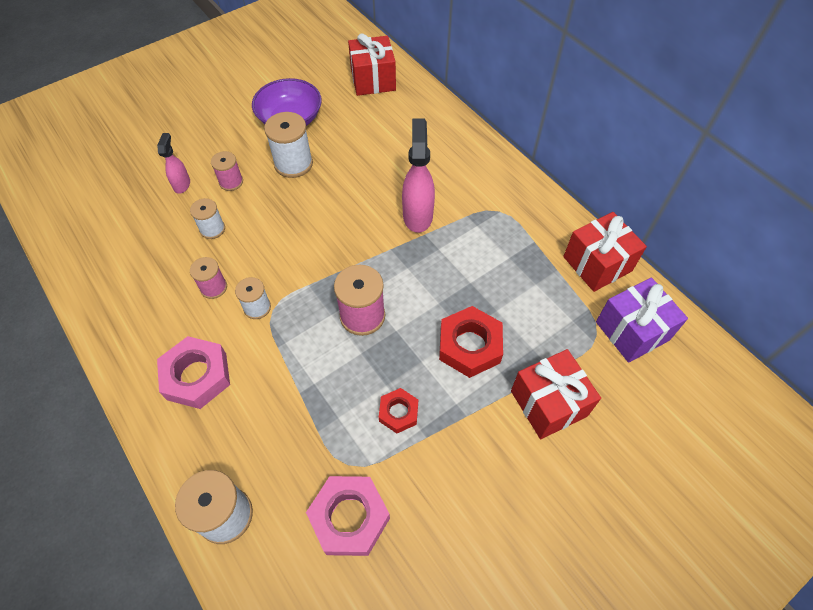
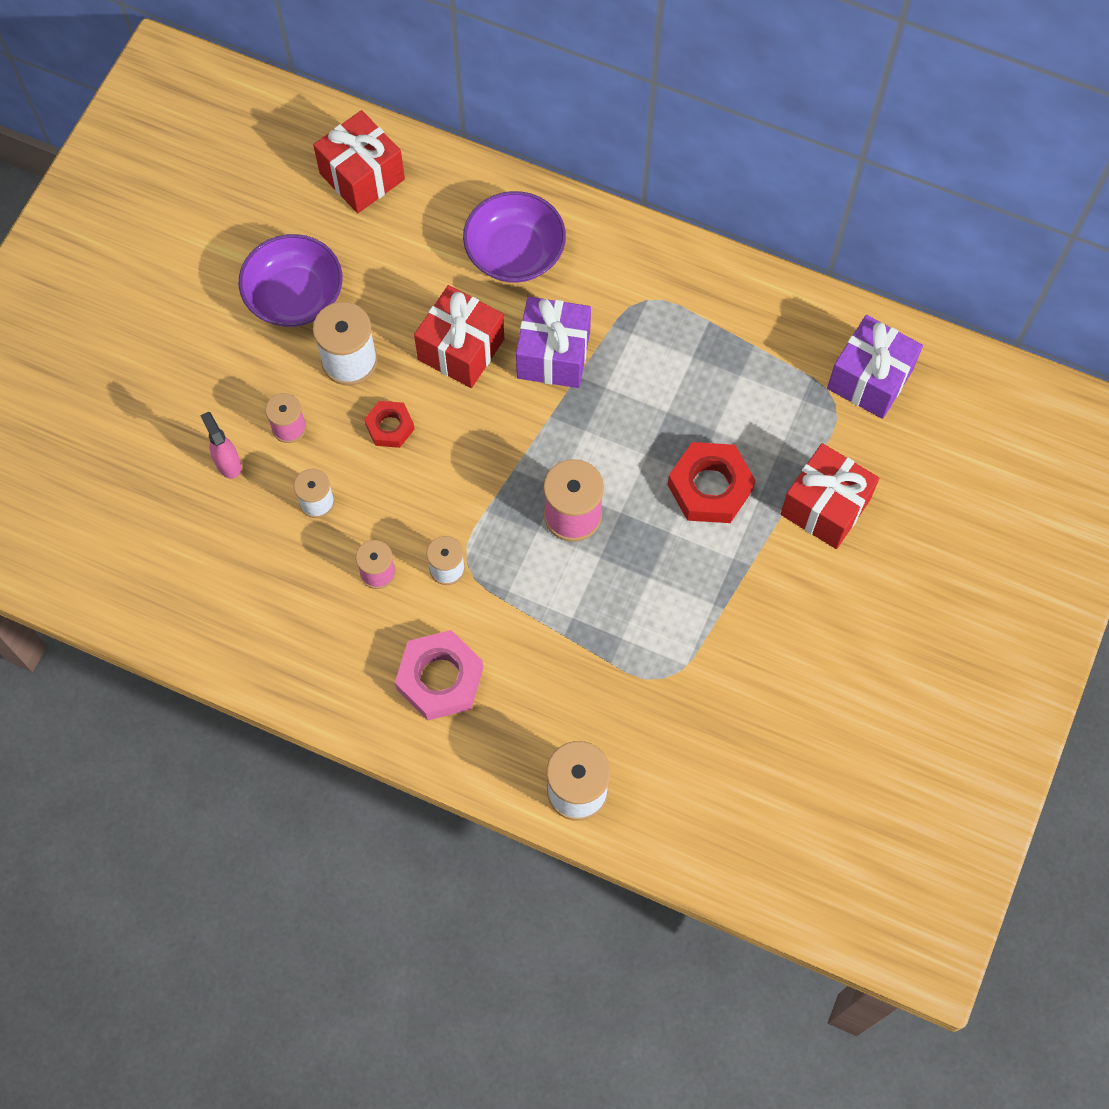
camera: 30 degrees left, 10 degrees up
pink nut [306,476,390,556] -> none
red nut [379,388,418,434] -> red nut moved to [364,401,415,448]
pink spray bottle [402,119,435,233] -> purple gift [516,297,591,388]
red gift [563,212,647,292] -> red gift moved to [414,285,504,388]
none -> purple bowl [463,191,566,283]

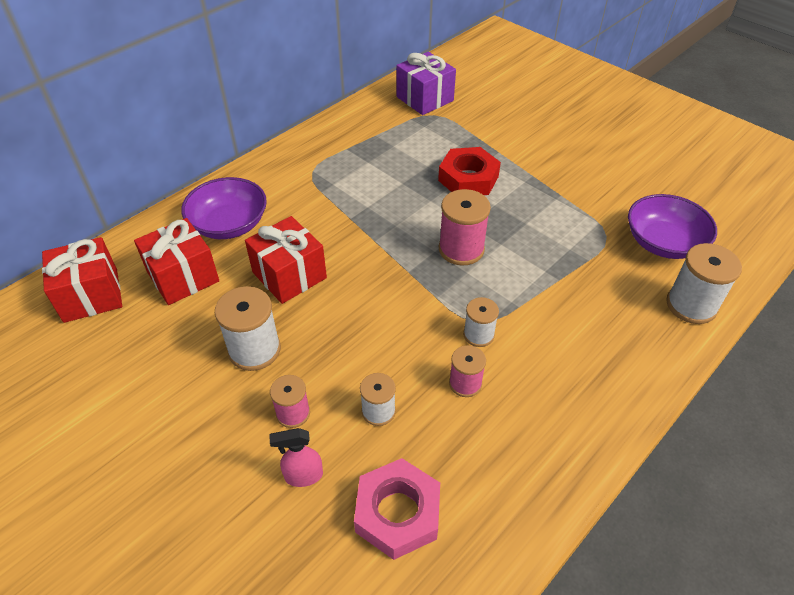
camera: 70 degrees left, 20 degrees down
purple bowl [239,234,342,327] -> purple bowl moved to [628,194,717,259]
red nut [364,401,415,448] -> none
pink nut [395,630,483,720] -> pink nut moved to [354,458,440,560]
purple gift [516,297,591,388] -> none
red gift [781,443,879,549] -> red gift moved to [134,218,219,305]

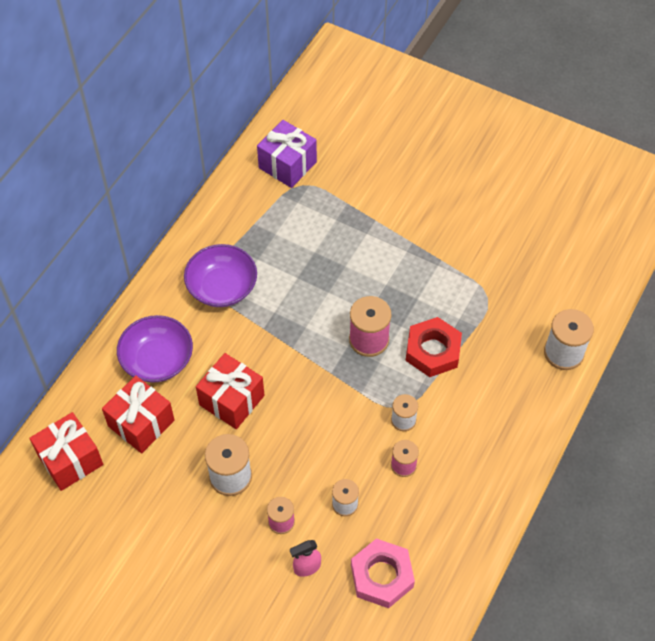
camera: 15 degrees left, 10 degrees up
red nut [438,147,501,195] -> red nut moved to [406,317,462,377]
purple bowl [628,194,717,259] -> purple bowl moved to [184,244,257,307]

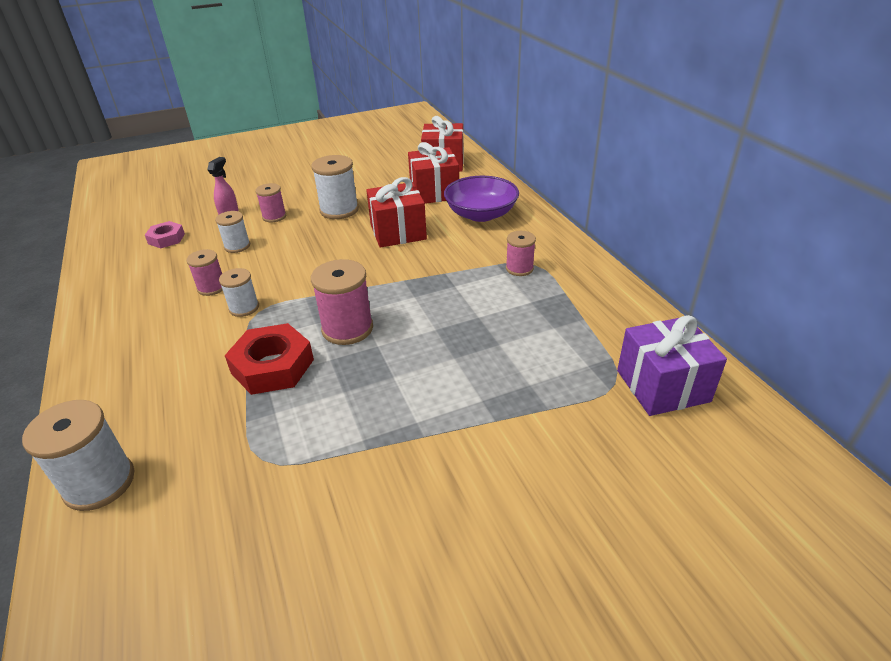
camera: 130 degrees right, 20 degrees down
purple bowl [184,244,257,307] -> pink spool [506,231,536,276]
pink nut [351,538,415,608] -> pink nut [145,221,185,248], size x0.58

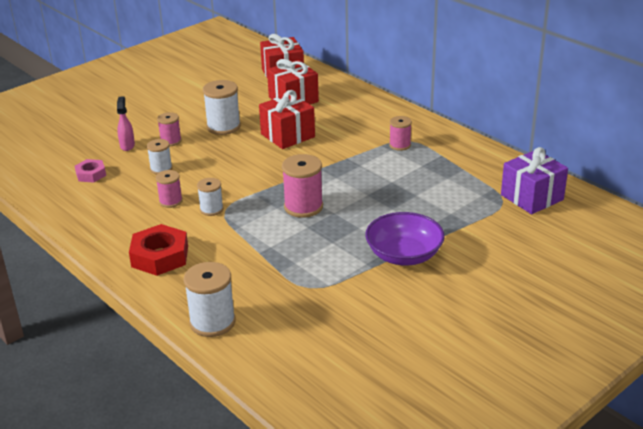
camera: 20 degrees left, 5 degrees down
red nut [225,323,314,395] -> red nut moved to [129,224,188,276]
purple bowl [444,176,519,222] -> purple bowl moved to [365,212,445,265]

